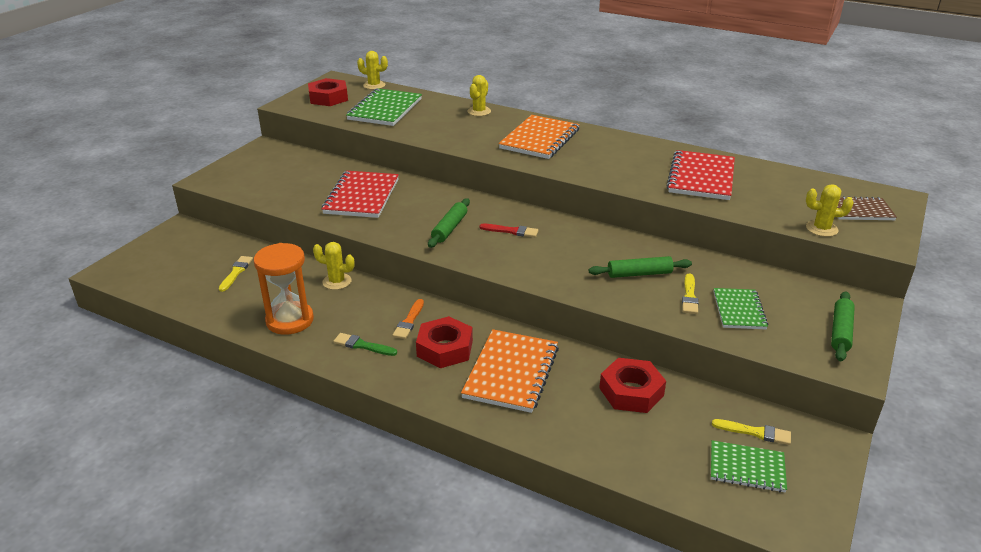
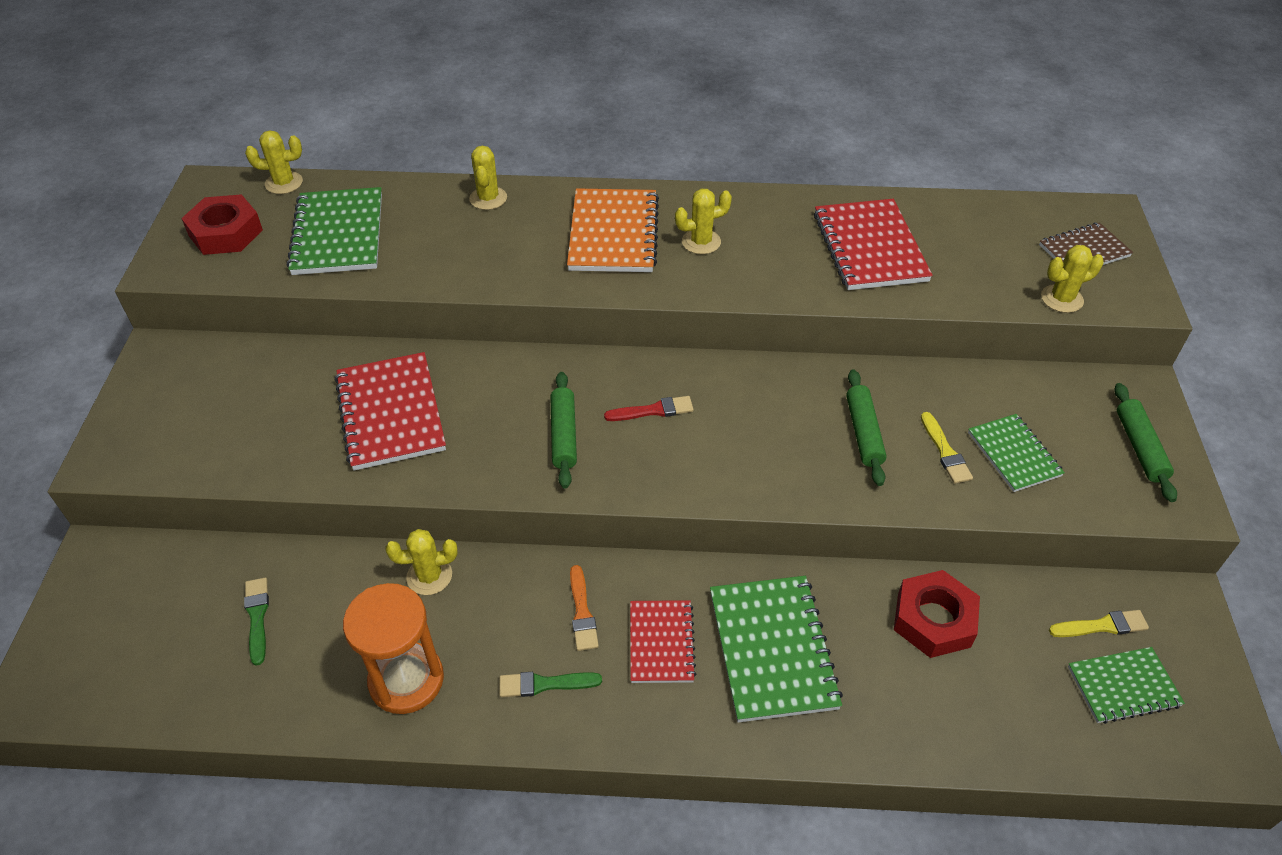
camera: 25 degrees left, 15 degrees up
yellow brush [219,256,253,292] -> green brush [244,577,269,666]
red nut [416,316,473,368] -> red notebook [630,600,696,683]
orange notebook [461,329,559,413] -> green notebook [710,576,843,723]
green rolling pin [589,256,692,278] -> green rolling pin turned 60 degrees counterclockwise [846,369,887,486]
none -> yellow cactus [675,189,732,254]

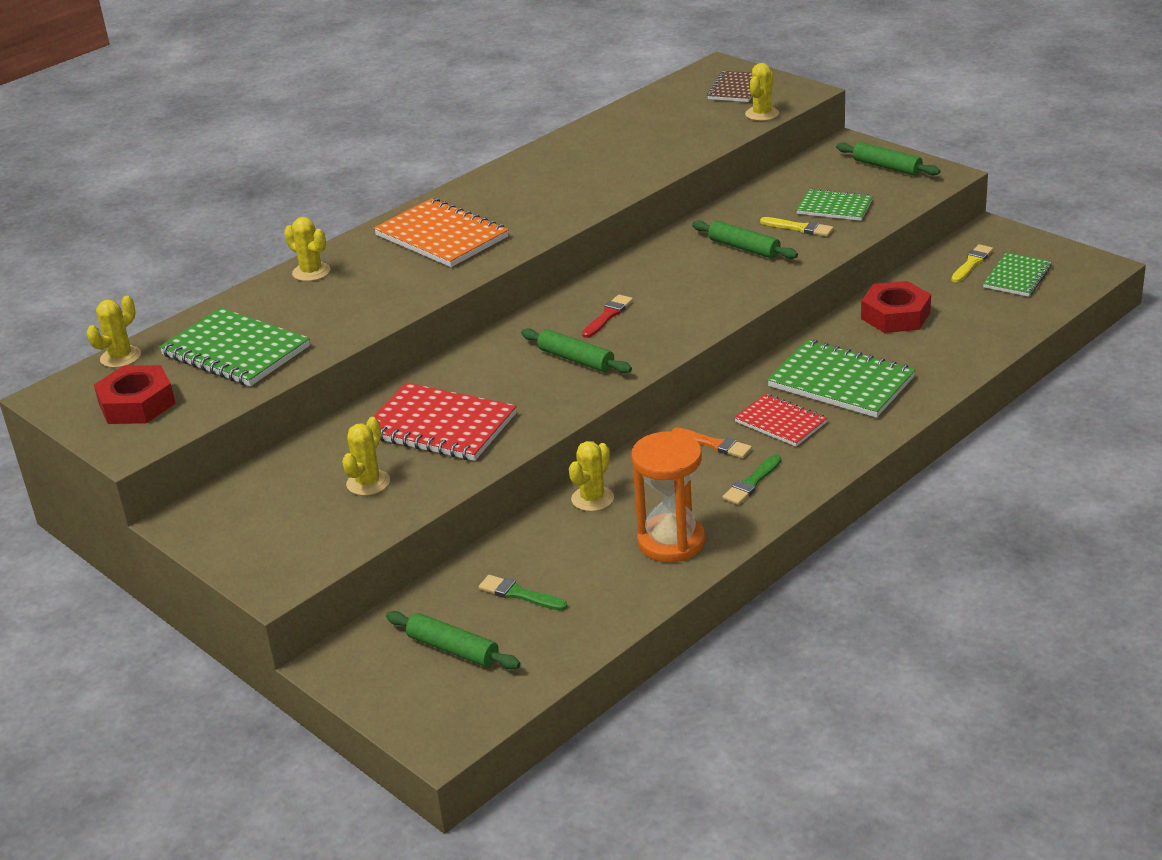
camera: 45 degrees left, 15 degrees down
yellow cactus [675,189,732,254] -> yellow cactus moved to [342,417,390,496]
red notebook [814,199,933,290] -> none
none -> green rolling pin [386,611,520,669]

